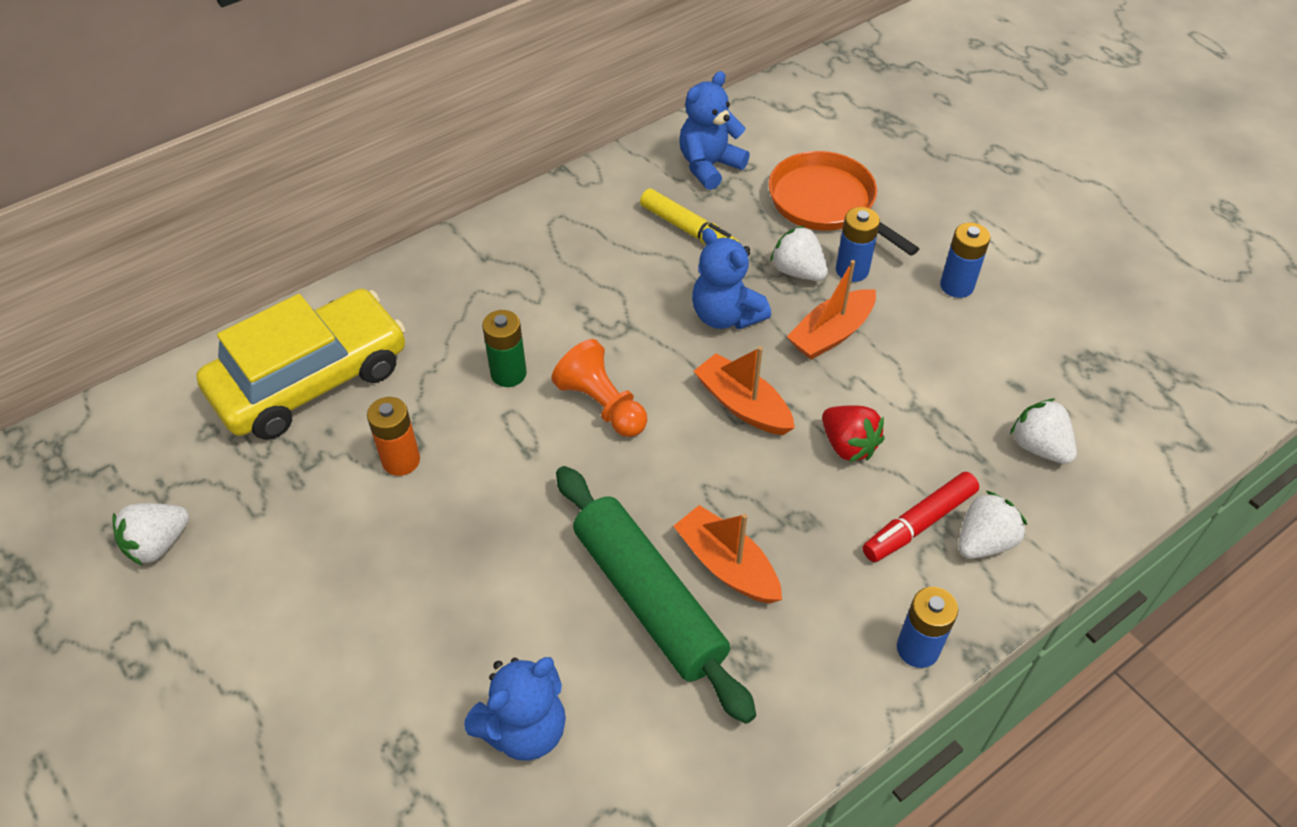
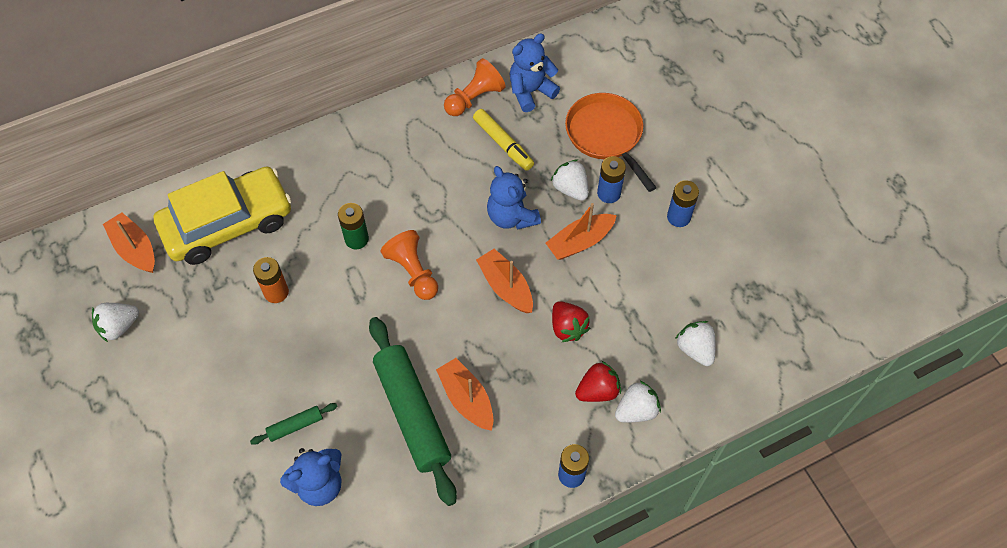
camera: 10 degrees right, 10 degrees up
red marker [863,472,979,562] -> red strawberry [575,361,621,402]
none -> orange boat [103,212,155,273]
none -> green rolling pin [250,403,338,445]
none -> orange pawn [444,58,506,116]

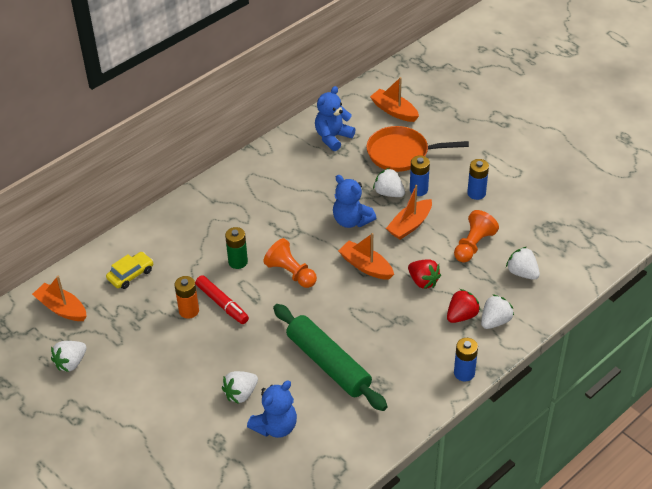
camera: 15 degrees left, 15 degrees down
yellow car [153,167,292,265] -> yellow car [106,252,153,289], size x0.45
green rolling pin [250,403,338,445] -> white strawberry [222,371,258,404]
orange boat [436,358,493,431] -> orange boat moved to [370,77,419,122]
orange pawn [444,58,506,116] -> orange pawn moved to [454,210,499,263]
yellow marker [473,109,534,171] -> none
orange pan [565,93,657,192] -> orange pan turned 45 degrees counterclockwise [367,126,469,172]
none -> red marker [195,275,249,324]

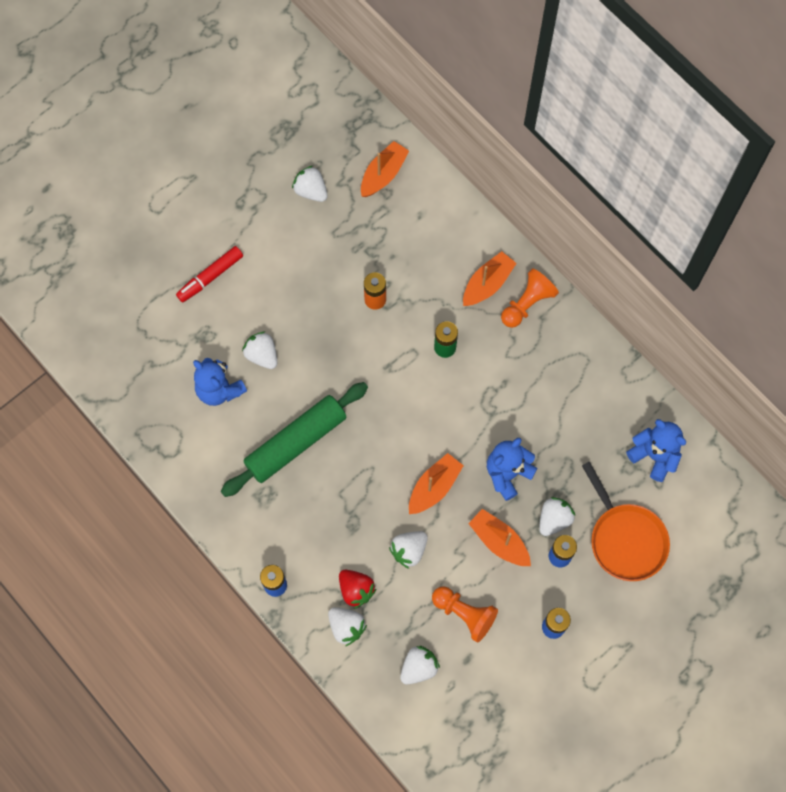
camera: 90 degrees right, 25 degrees up
yellow car [106,252,153,289] -> none
red marker [195,275,249,324] -> red marker moved to [176,246,243,302]
orange pawn [263,238,317,288] -> orange pawn moved to [501,268,559,328]
orange pan [367,126,469,172] -> orange pan turned 150 degrees clockwise [582,462,670,581]
orange boat [370,77,419,122] -> orange boat moved to [463,251,517,306]
red strawberry [408,259,441,289] -> white strawberry [389,531,428,569]

